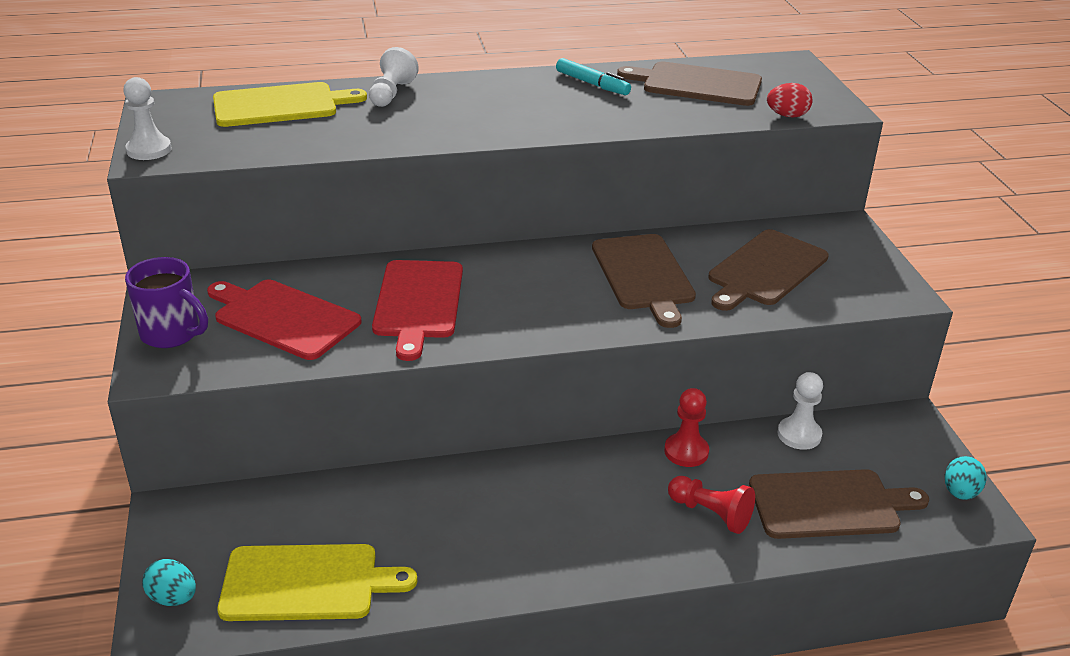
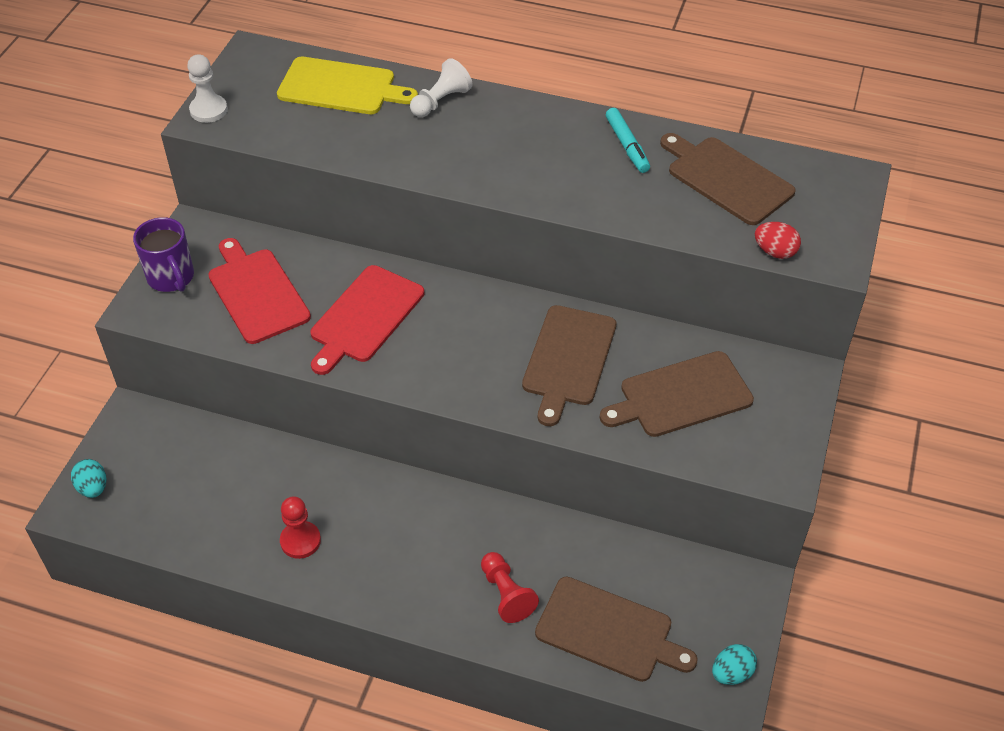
camera: 30 degrees right, 15 degrees up
yellow cutting board [218,544,417,621] -> none
red pawn [664,388,709,467] -> red pawn moved to [280,496,321,559]
white pawn [777,372,823,450] -> none

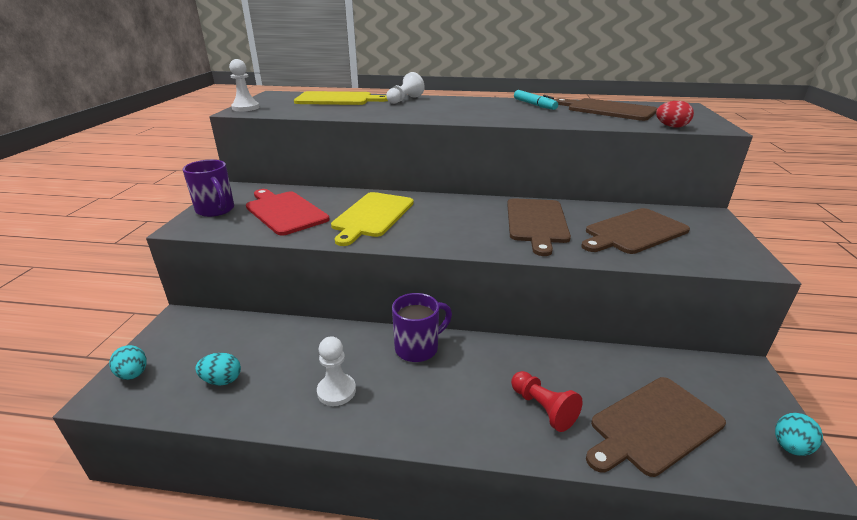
camera: 10 degrees left, 20 degrees down
red pawn [280,496,321,559] -> white pawn [317,336,356,406]
red cutting board [310,265,424,375] -> yellow cutting board [331,192,414,246]
brown cutting board [535,577,698,682] -> brown cutting board turned 135 degrees clockwise [586,377,726,477]
none -> turquoise egg [195,353,241,385]
none -> purple mug [392,293,452,362]

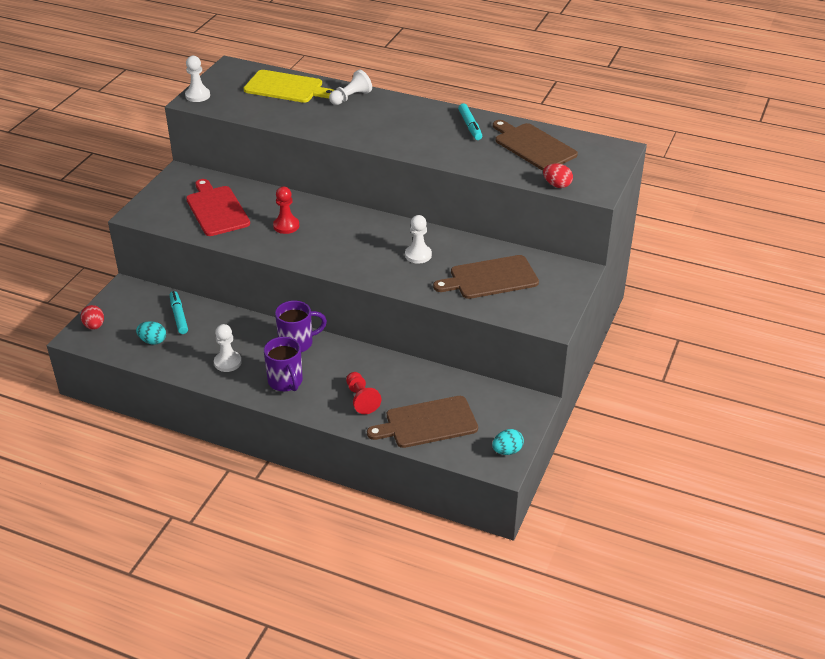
camera: 15 degrees right, 10 degrees up
turquoise egg [109,345,147,380] -> red egg [81,305,104,330]
purple mug [183,160,234,217] -> purple mug moved to [264,337,303,391]
yellow cutting board [331,192,414,246] -> red pawn [273,187,299,234]
brown cutting board [507,198,571,256] -> white pawn [405,215,432,264]
none -> turquoise marker [170,291,188,334]

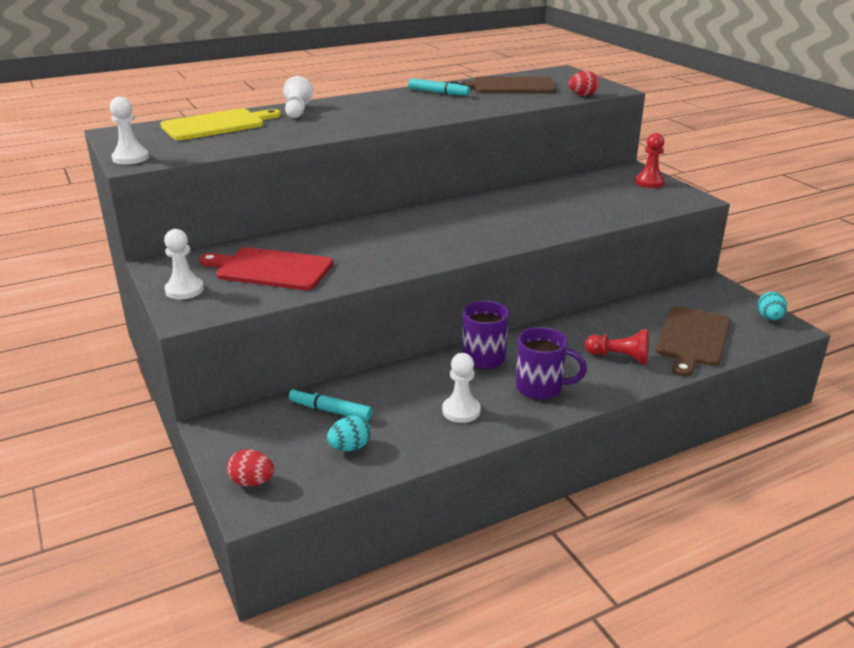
camera: 50 degrees left, 10 degrees down
red pawn [273,187,299,234] -> red pawn moved to [635,133,665,188]
white pawn [405,215,432,264] -> white pawn moved to [164,229,204,299]
brown cutting board [433,255,539,299] -> none

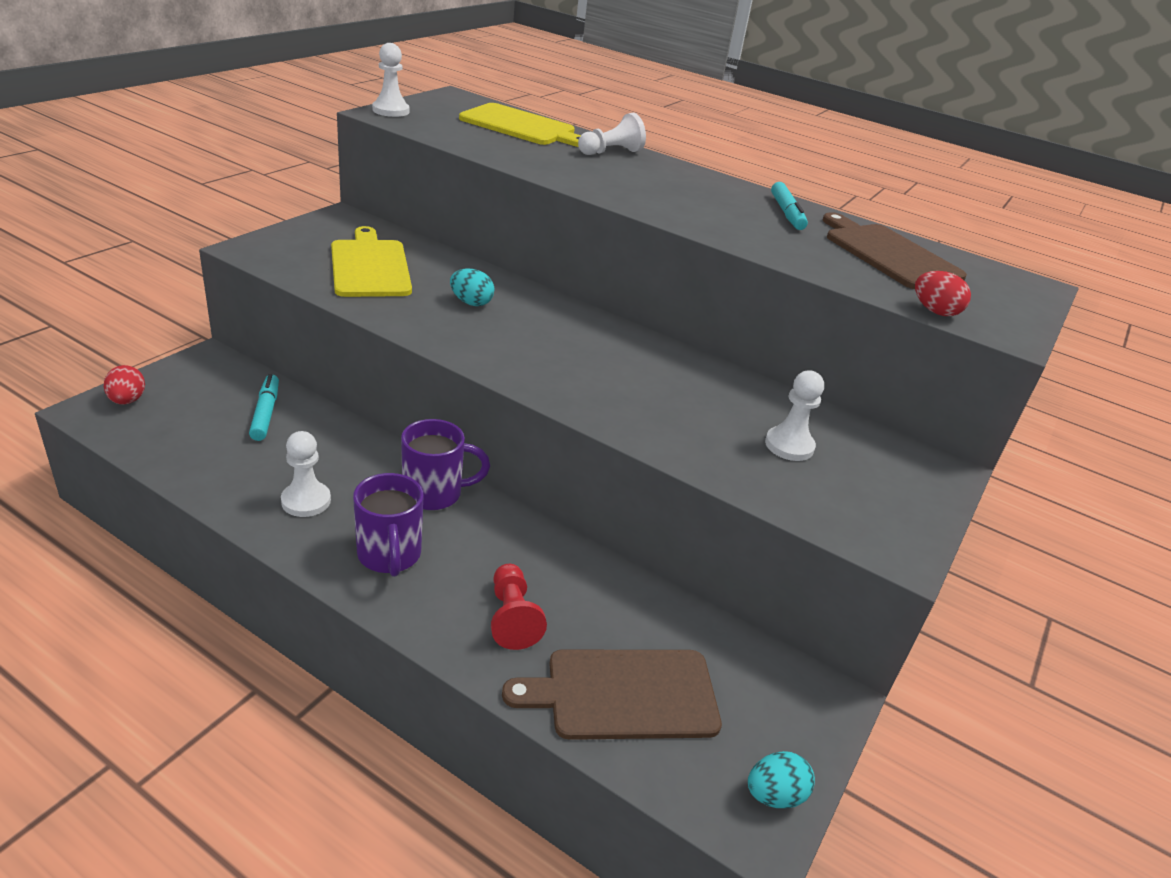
camera: 55 degrees right, 5 degrees up
white pawn [164,229,204,299] -> white pawn moved to [765,371,824,461]
red cutting board [199,247,333,290] -> yellow cutting board [331,226,412,297]
turquoise egg [327,416,371,451] -> turquoise egg moved to [450,269,494,306]
red pawn [635,133,665,188] -> none

